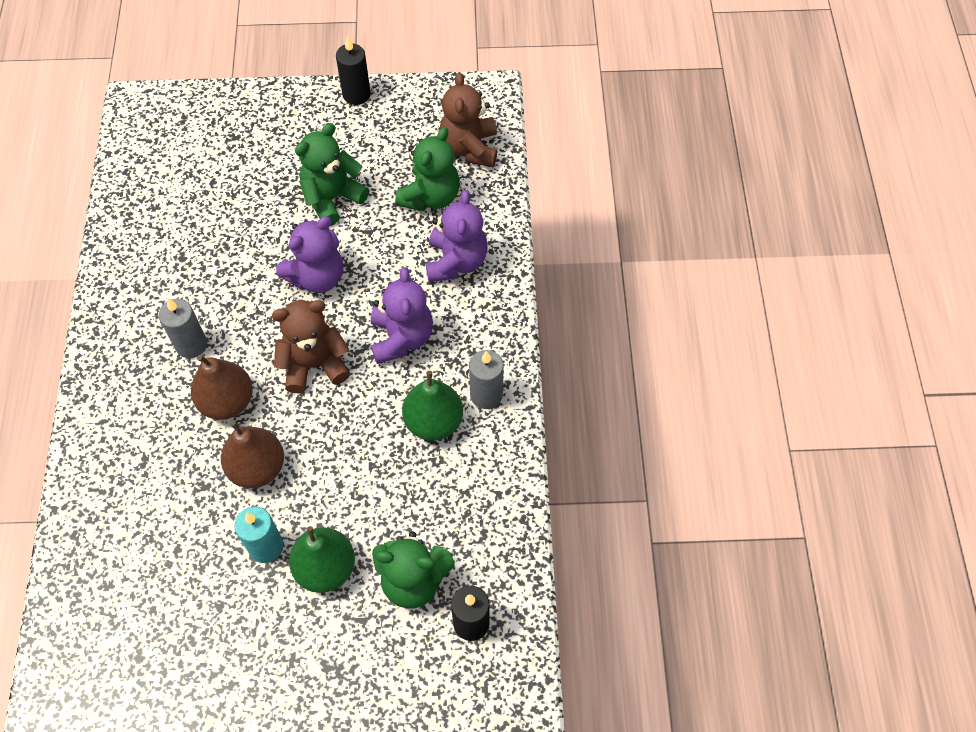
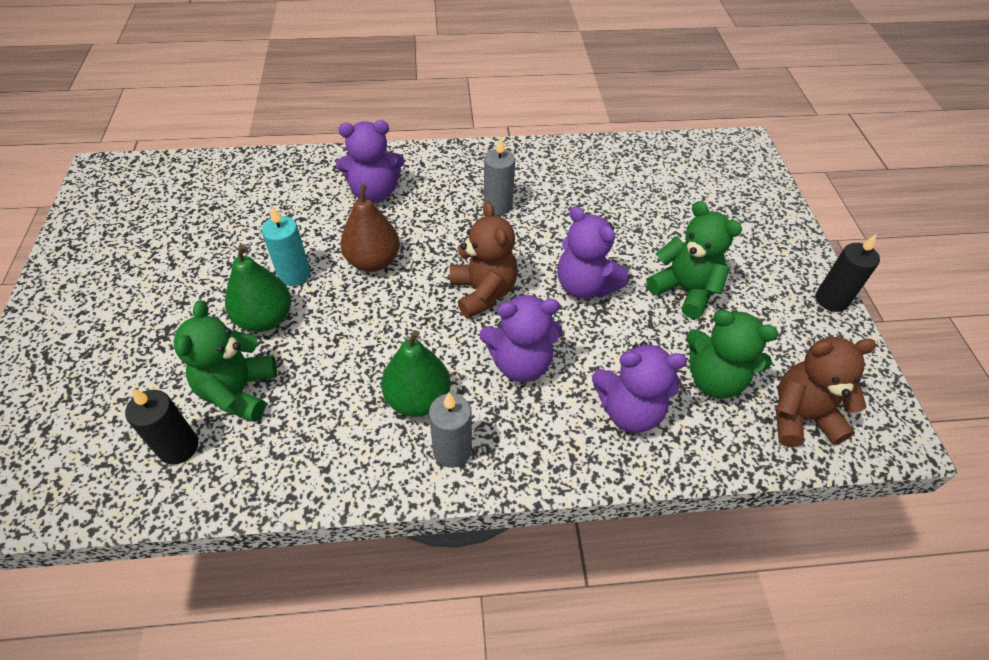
camera: 85 degrees right, 10 degrees down
brown pear [191,355,253,420] -> none
none -> purple teddy bear [336,120,404,203]

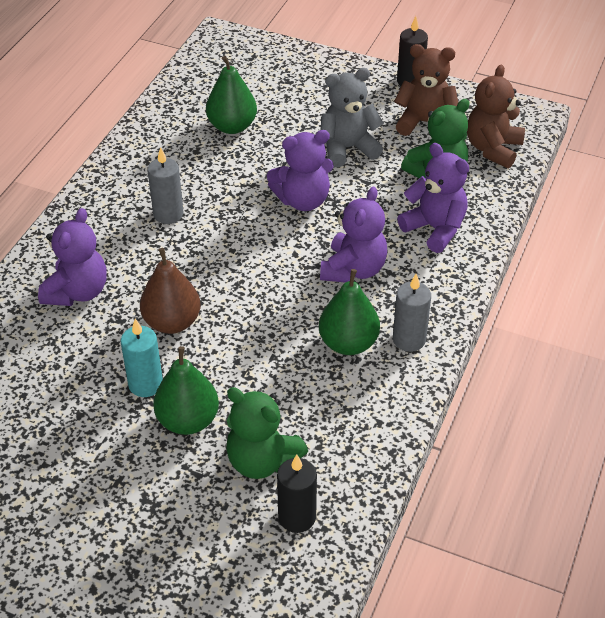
camera: 60 degrees left, 5 degrees down
brown teddy bear [450,201,518,318] -> brown teddy bear moved to [394,44,458,136]
purple teddy bear [592,342,687,433] -> purple teddy bear turned 75 degrees counterclockwise [397,143,469,253]
green teddy bear [646,201,742,319] -> grey teddy bear [321,68,384,167]
none -> green pear [206,56,257,134]

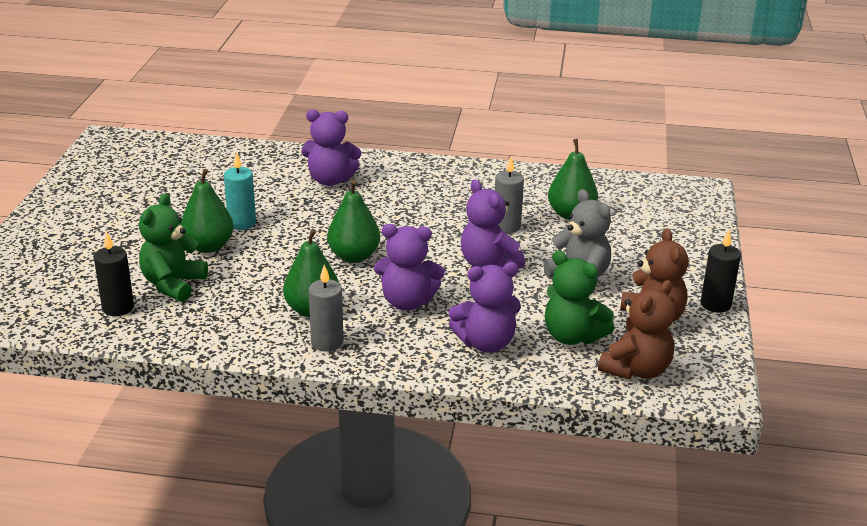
camera: 75 degrees right, 15 degrees down
brown pear [140,248,200,334] -> none
grey candle [147,147,183,224] -> grey candle moved to [495,157,524,233]
purple teddy bear [397,143,469,253] -> purple teddy bear turned 45 degrees clockwise [449,262,521,353]
brown teddy bear [467,65,525,168] -> brown teddy bear turned 120 degrees clockwise [598,280,675,380]
none -> green pear [327,180,380,263]

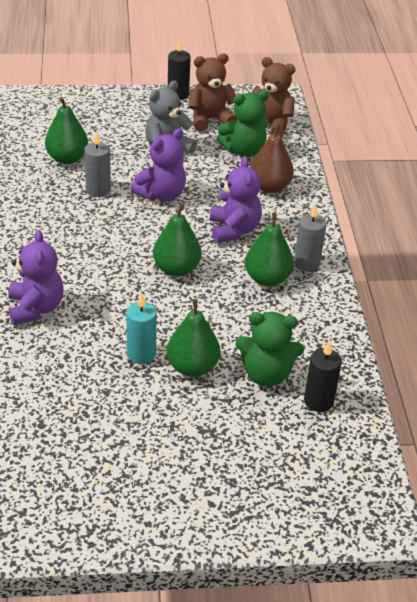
camera: 105 degrees left, 10 degrees up
purple teddy bear [449,262,521,353] -> brown pear [250,123,294,193]
green teddy bear [545,250,614,345] -> green teddy bear turned 45 degrees clockwise [217,90,269,157]

